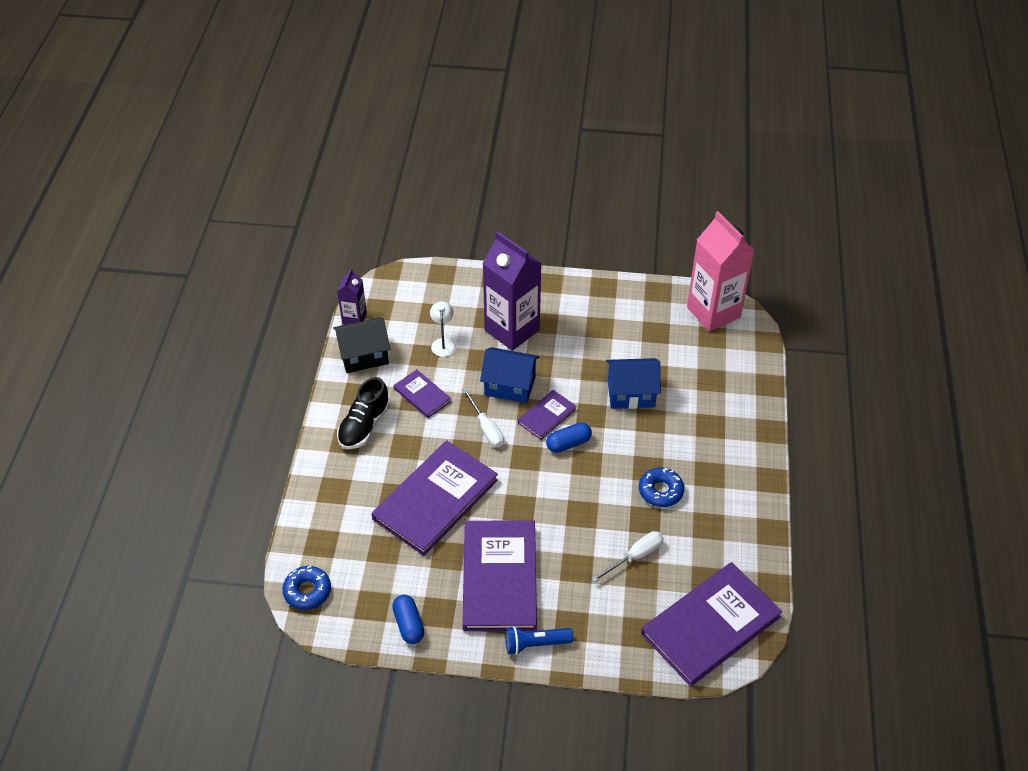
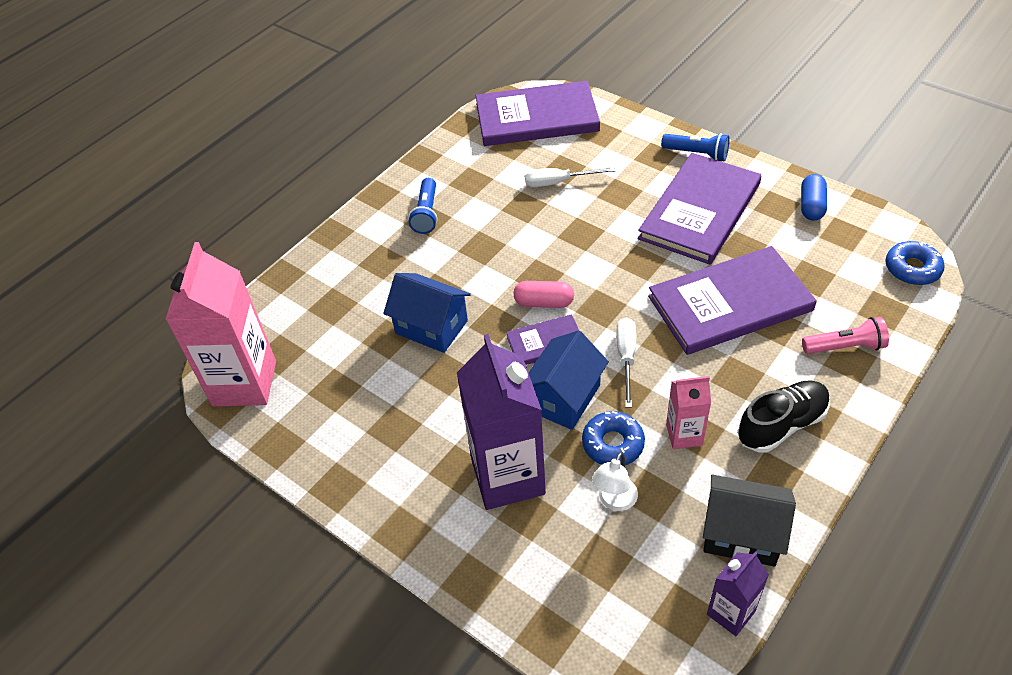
camera: 145 degrees left, 0 degrees up
purple book [394,369,451,418] -> pink carton [666,376,711,449]
blue house [480,347,539,404] -> blue house turned 75 degrees clockwise [529,330,609,430]
blue capsule [546,422,592,453] -> pink capsule [514,281,574,308]
blue donut [639,467,684,507] -> blue donut moved to [582,411,645,465]
none -> blue flashlight [408,178,437,234]
none -> pink flashlight [802,317,889,354]

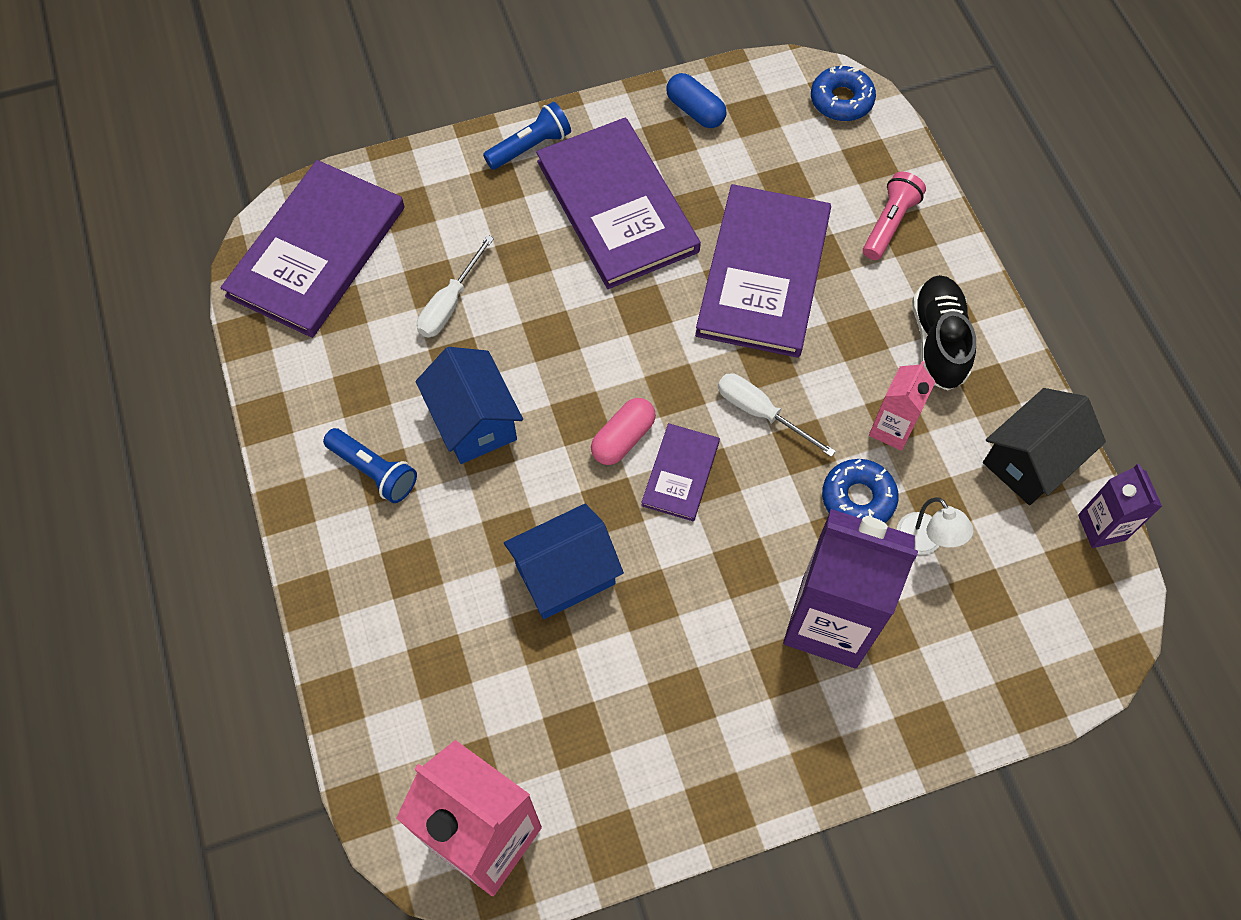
camera: 60 degrees left, 15 degrees up
blue house [529,330,609,430] -> blue house moved to [416,347,523,464]

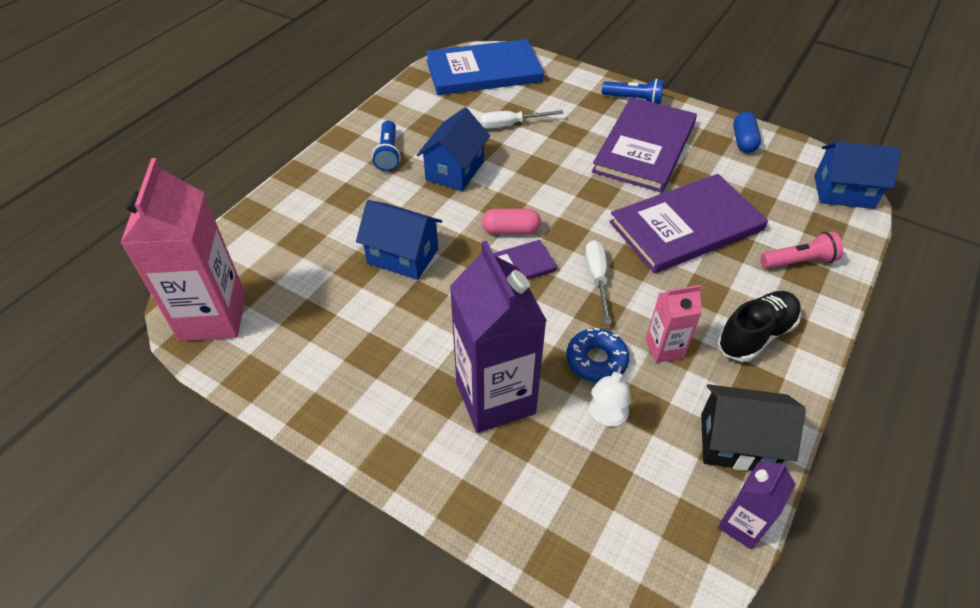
camera: 50 degrees right, 15 degrees down
purple book [221,160,404,338] -> blue book [426,39,544,95]
blue donut [811,64,876,121] -> blue house [814,142,901,209]

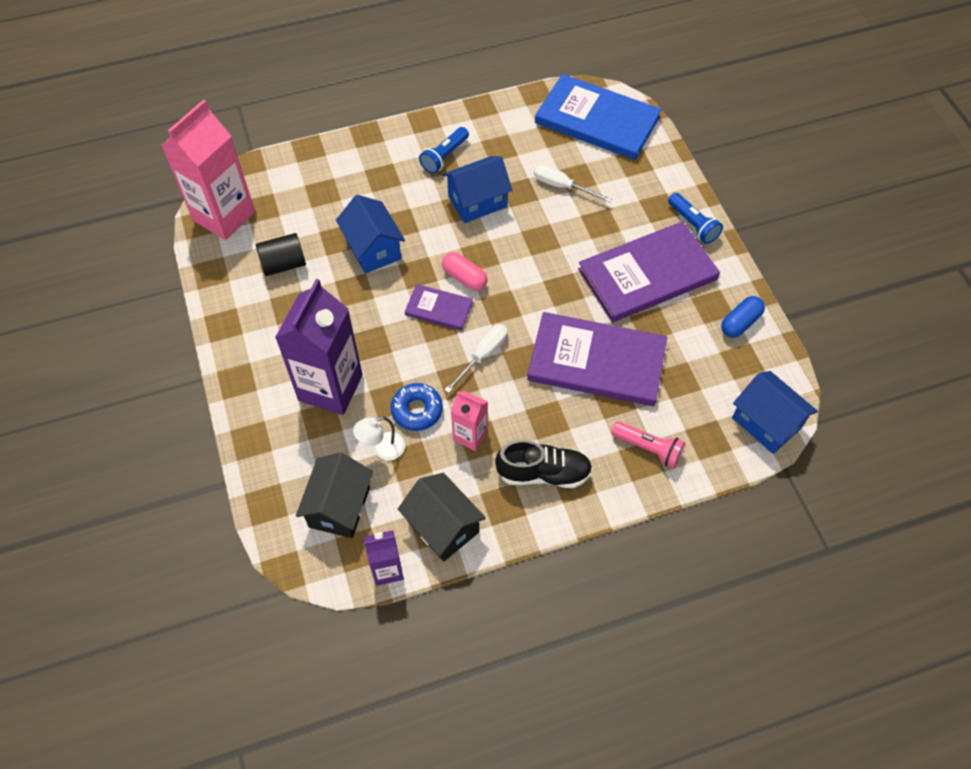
camera: 40 degrees right, 10 degrees up
none -> black cylinder [256,233,306,276]
none -> black house [296,452,373,538]

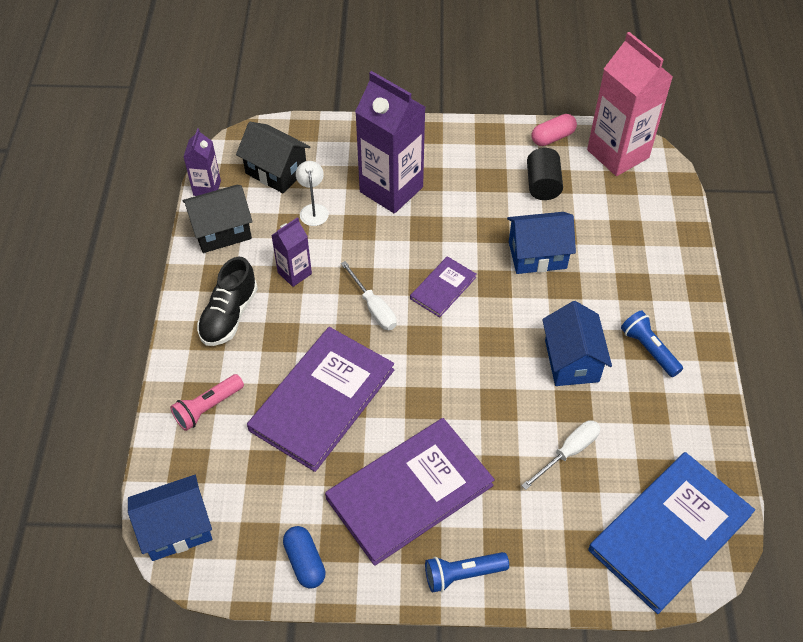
camera: 110 degrees right, 5 degrees down
blue donut [391,383,443,431] -> none
pink capsule [442,252,488,291] -> pink capsule moved to [531,114,577,146]
pink carton [451,391,488,451] -> purple carton [271,217,312,287]
purple book [578,221,720,322] -> purple book turned 60 degrees clockwise [325,418,495,566]

